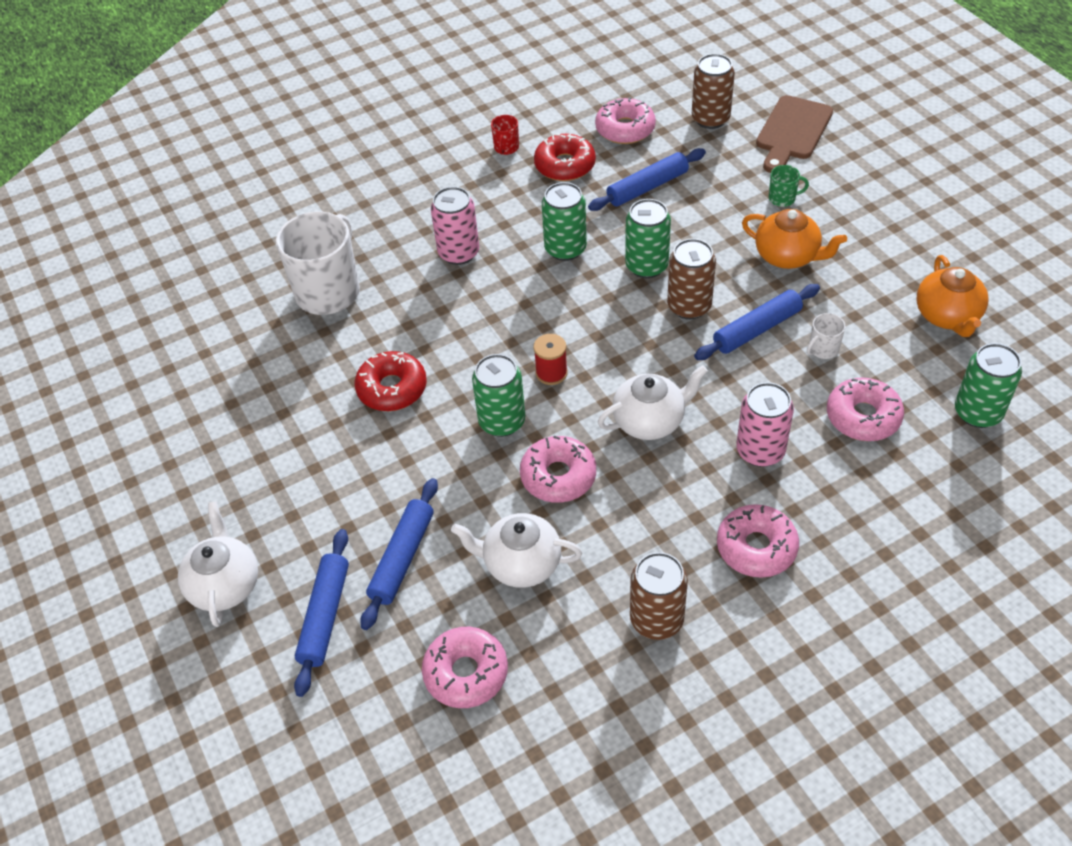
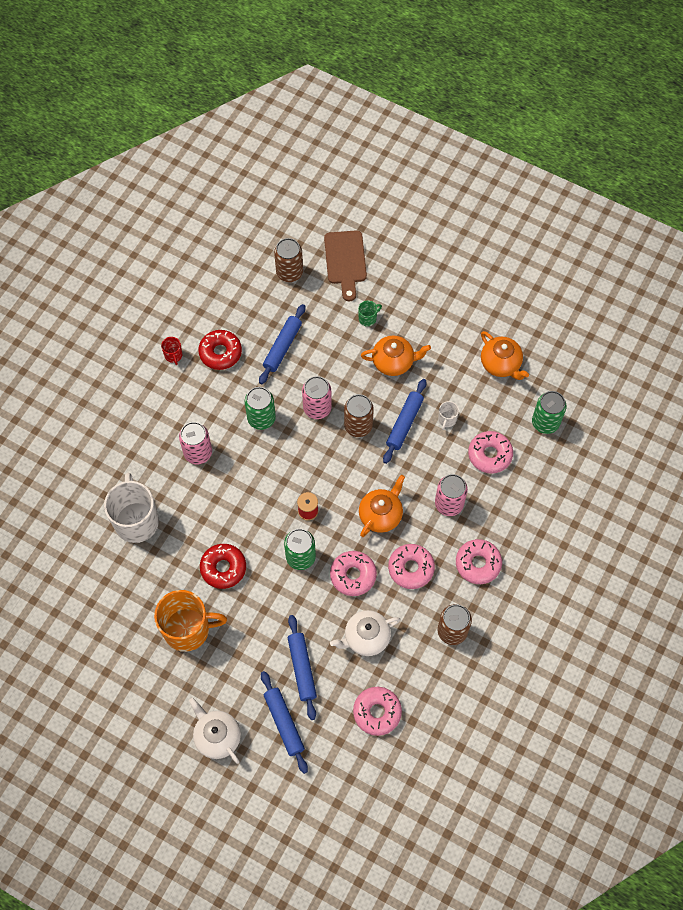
camera: 35 degrees left, 15 degrees up
pink donut [595,97,656,144] -> pink donut moved to [388,544,435,589]
white teapot [598,365,708,440] -> orange teapot [359,475,405,537]
green can [625,199,671,278] -> pink can [302,376,332,419]
none -> orange mug [154,590,227,652]

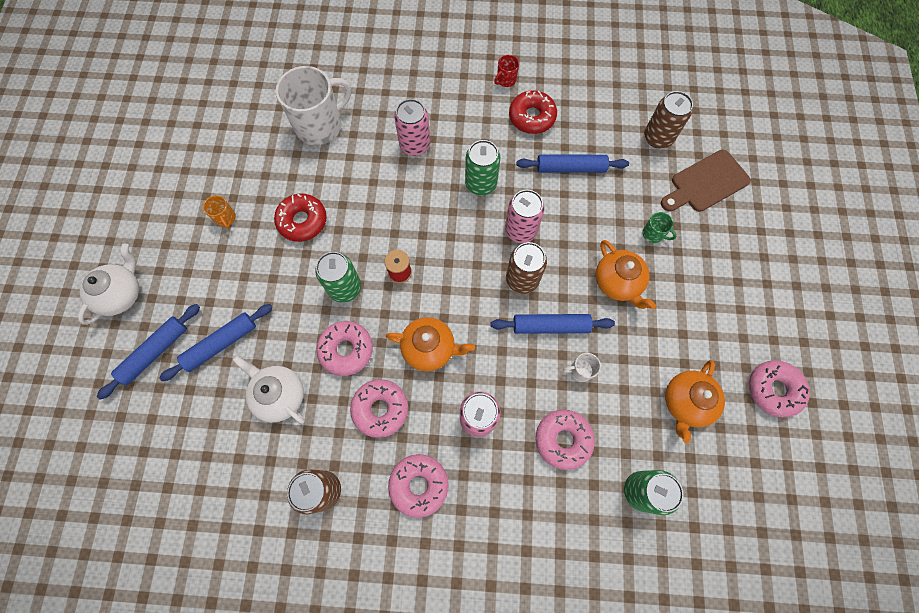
camera: 65 degrees right, 5 degrees up
orange mug [154,590,227,652] -> orange mug [203,195,236,229], size x0.42
pink donut [353,687,402,736] -> pink donut moved to [749,360,810,418]

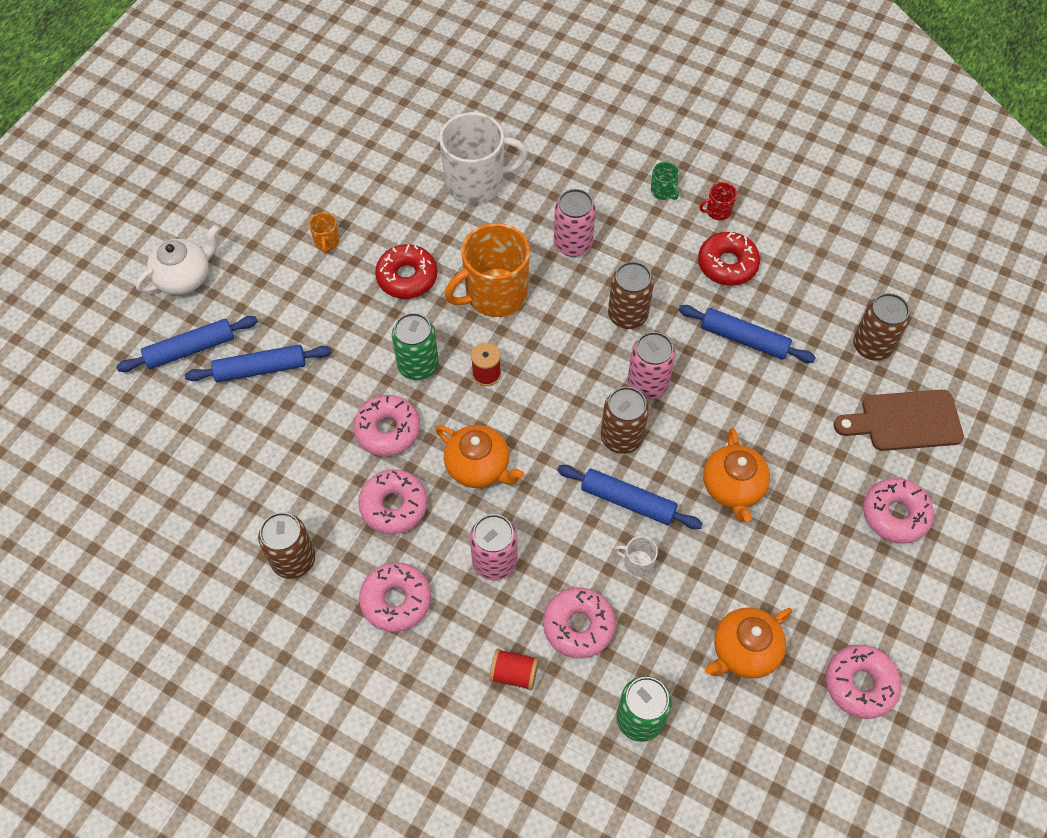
camera: 25 degrees right, 10 degrees down
white teapot [233,356,305,424] -> none
green can [465,140,500,196] -> brown can [608,262,654,329]
green mug [642,212,676,243] -> green mug moved to [651,162,679,200]
none -> orange mug [445,223,530,317]
none -> red spool [489,649,539,691]
none -> pink donut [863,478,934,544]

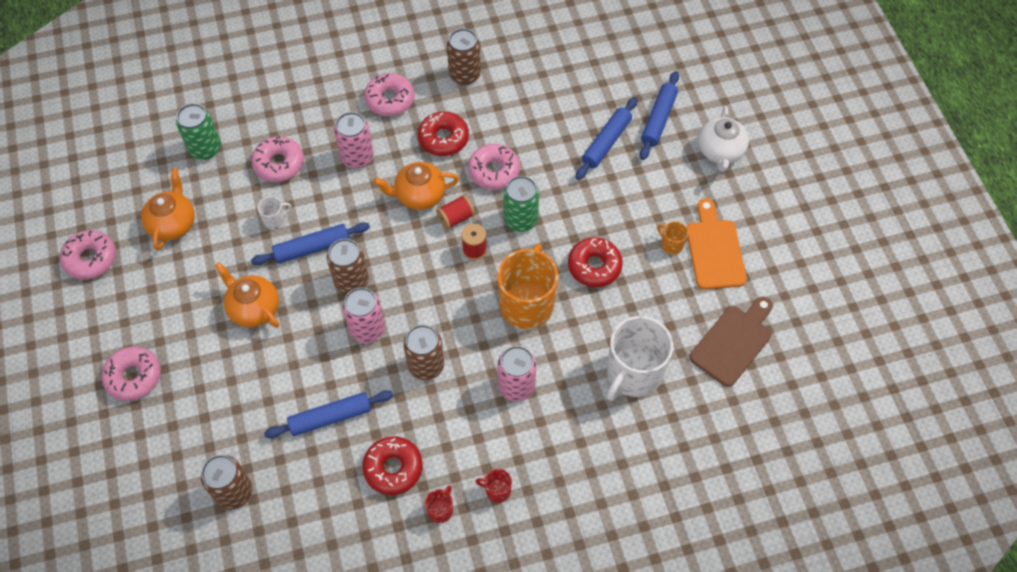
camera: 135 degrees right, 0 degrees up
pink donut [358,469,428,534] -> red donut [418,111,469,156]
red spool [489,649,539,691] -> red spool moved to [436,195,475,230]
green mug [651,162,679,200] -> red mug [475,469,512,503]
brown cutting board [834,390,964,451] -> brown cutting board moved to [689,297,773,387]
none -> orange cutting board [687,198,747,290]

